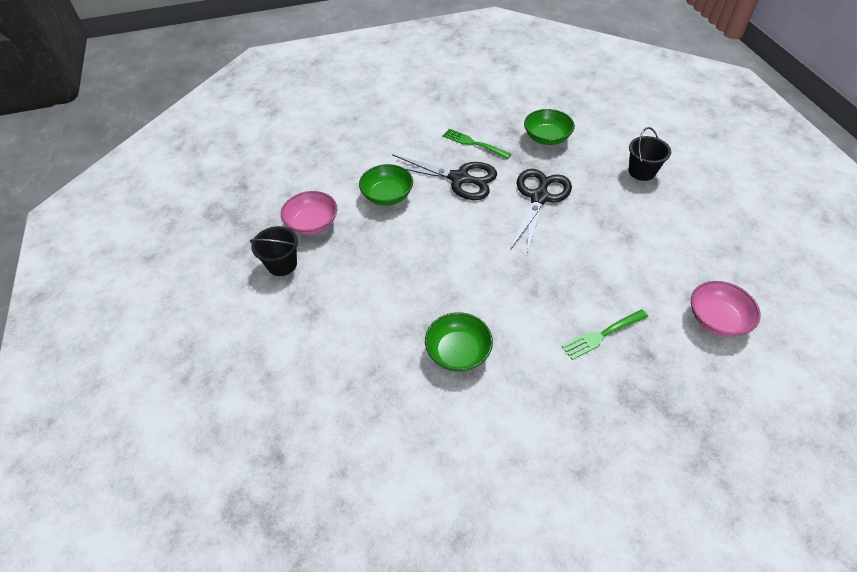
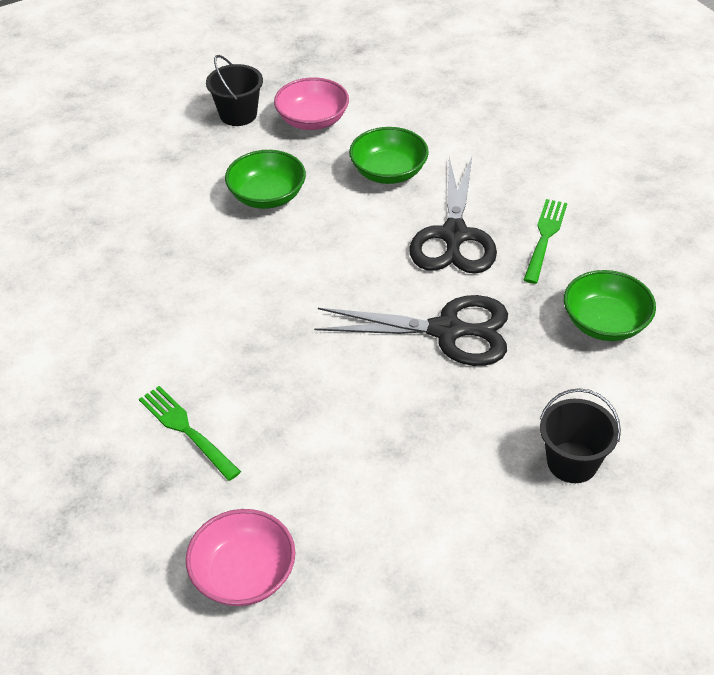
camera: 75 degrees right, 5 degrees down
green bowl [425,312,493,372] -> green bowl moved to [225,150,306,209]

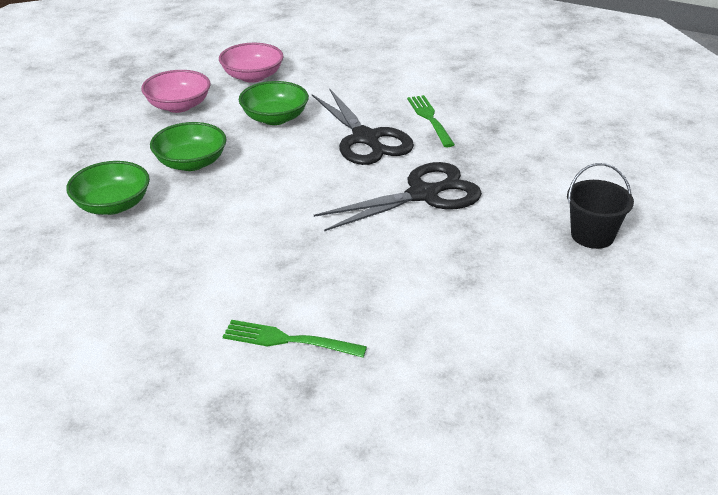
camera: 35 degrees left, 10 degrees down
pink bowl [186,509,295,606] -> pink bowl moved to [219,43,284,83]
black bucket [206,55,263,126] -> none
green bowl [564,270,656,341] -> green bowl moved to [66,161,150,215]

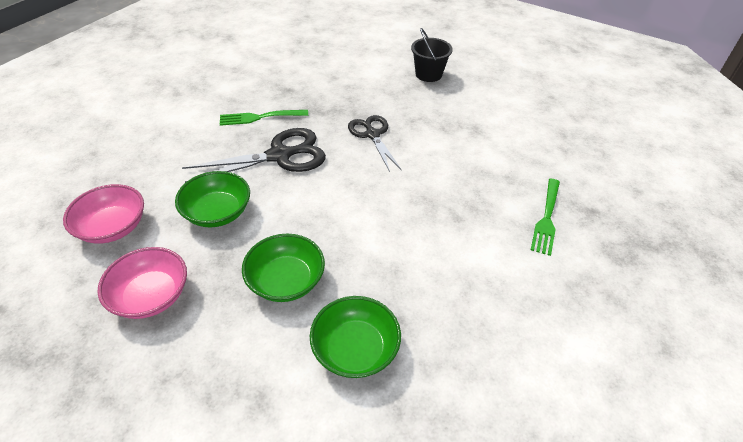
camera: 85 degrees left, 10 degrees up
black scissors [314,162,482,231] -> black scissors [348,115,401,172], size x0.66

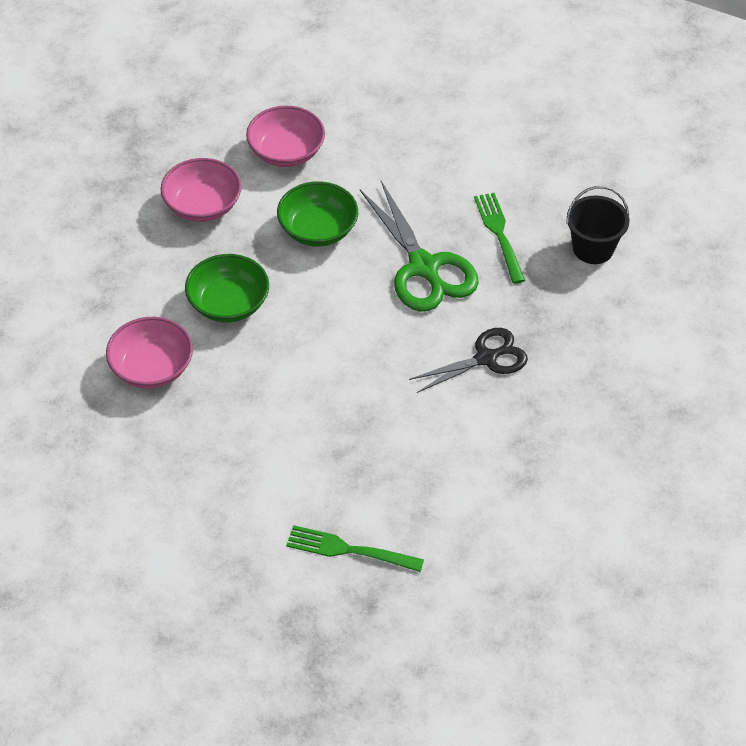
camera: 85 degrees right, 5 degrees up
black scissors [182,128,326,183] -> green scissors [360,181,479,312]
green bowl [310,296,401,378] -> pink bowl [106,317,193,388]
black bucket [411,28,453,82] -> black bucket moved to [566,186,629,264]

